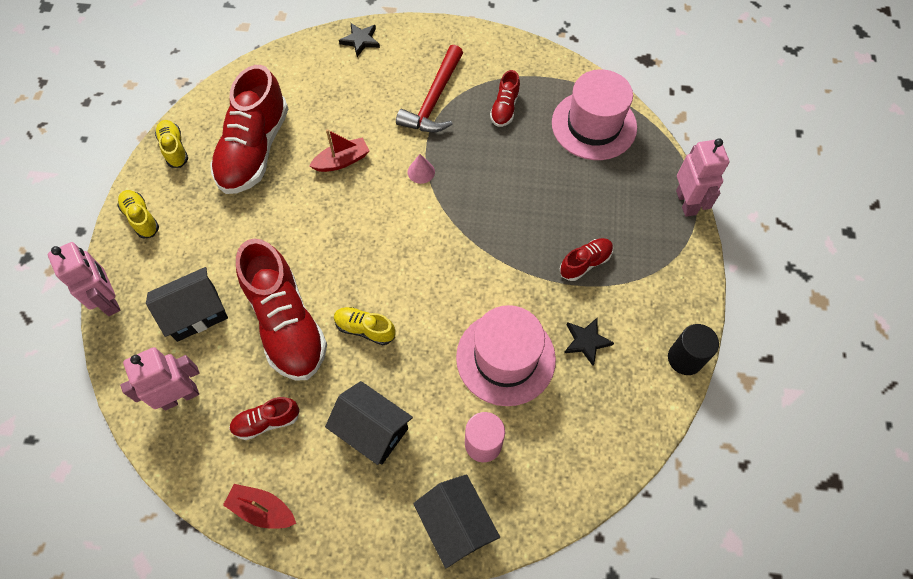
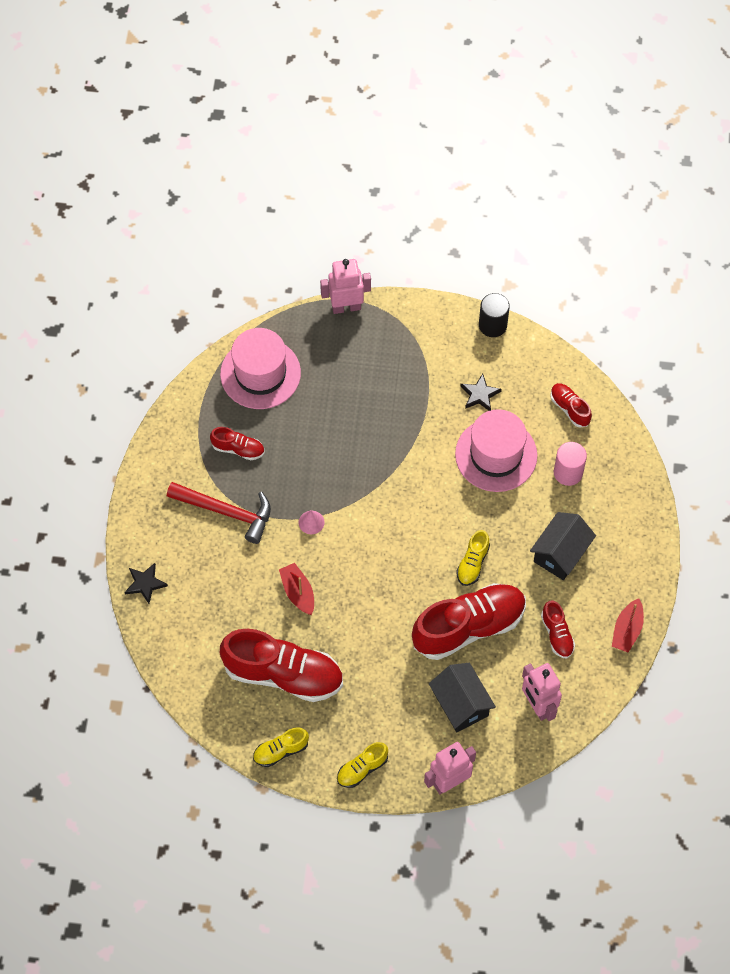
camera: 90 degrees left, 0 degrees up
black house [413,474,500,569] -> none
red shoe [560,238,613,281] -> red shoe moved to [550,383,592,428]

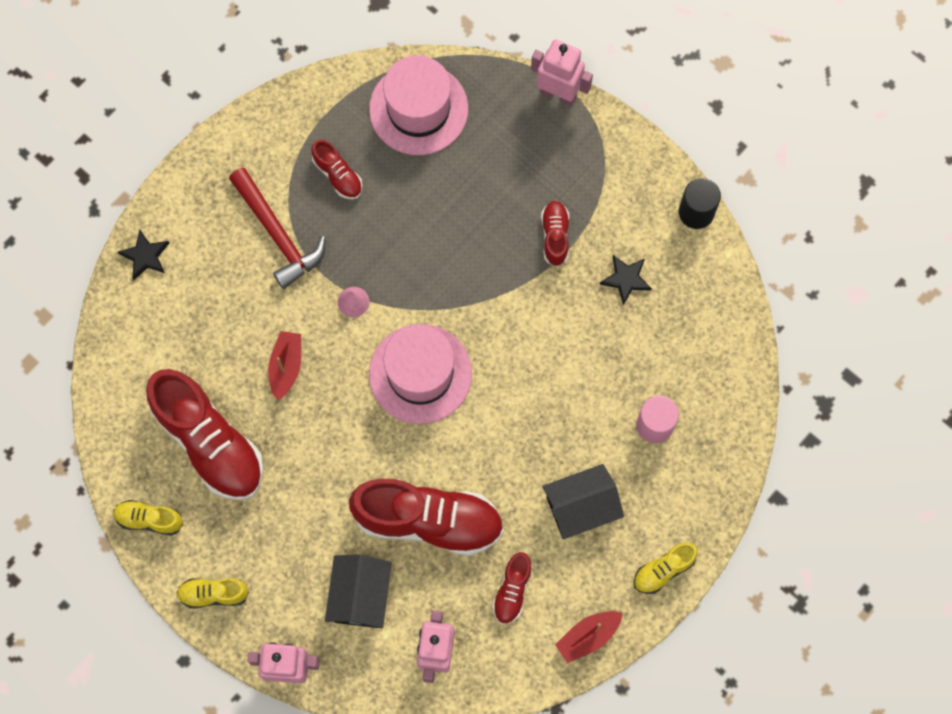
camera: 35 degrees right, 10 degrees up
pink hat [455,409,537,492] -> pink hat moved to [369,324,472,424]
yellow shoe [456,530,490,586] -> yellow shoe moved to [633,542,698,594]
red shoe [550,383,592,428] -> red shoe moved to [541,201,569,267]

